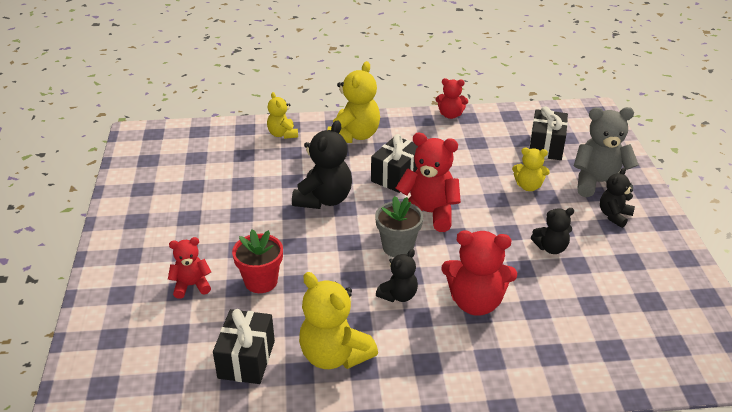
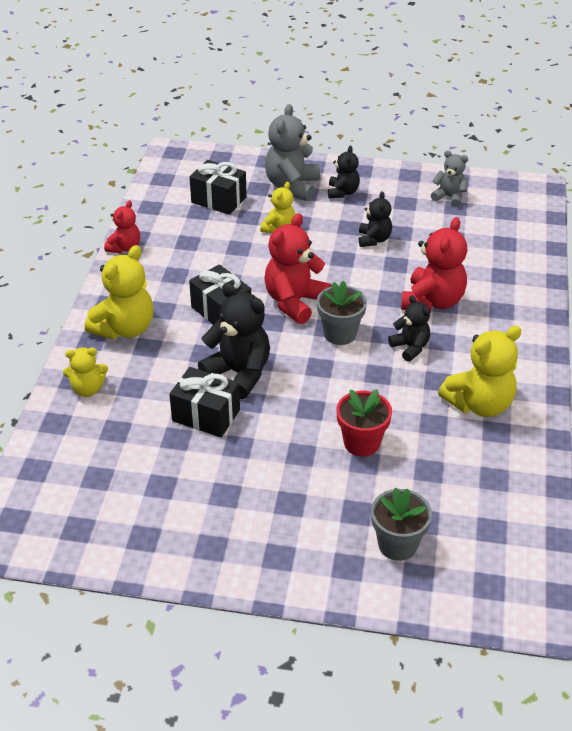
camera: 75 degrees left, 5 degrees up
red teddy bear [168,237,211,299] -> none
black gift [213,309,275,384] -> black gift moved to [169,367,240,437]
yellow teddy bear [327,61,380,143] -> yellow teddy bear turned 90 degrees clockwise [85,245,153,339]
black teddy bear [600,168,635,228] -> black teddy bear turned 135 degrees counterclockwise [328,146,360,198]
none -> grey flower pot [371,488,432,561]
none -> grey teddy bear [431,150,468,207]

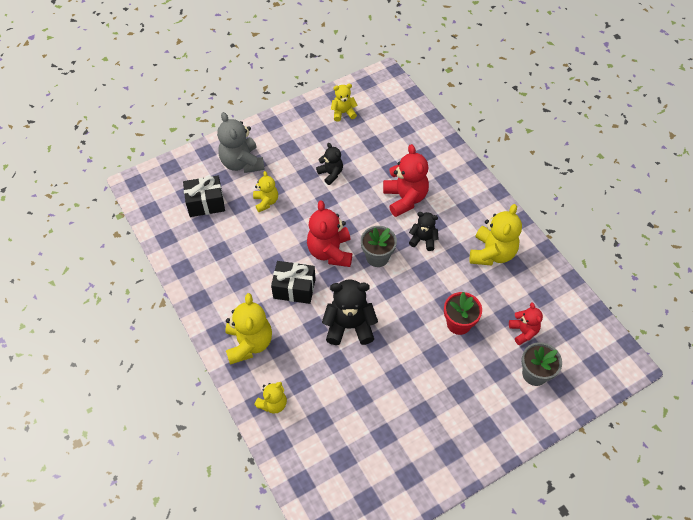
camera: 40 degrees left, 15 degrees up
red teddy bear [104,200,140,253] -> red teddy bear moved to [509,302,543,345]
black gift [169,367,240,437] -> none
black teddy bear [328,146,360,198] -> none
grey teddy bear [431,150,468,207] -> yellow teddy bear [331,84,357,122]

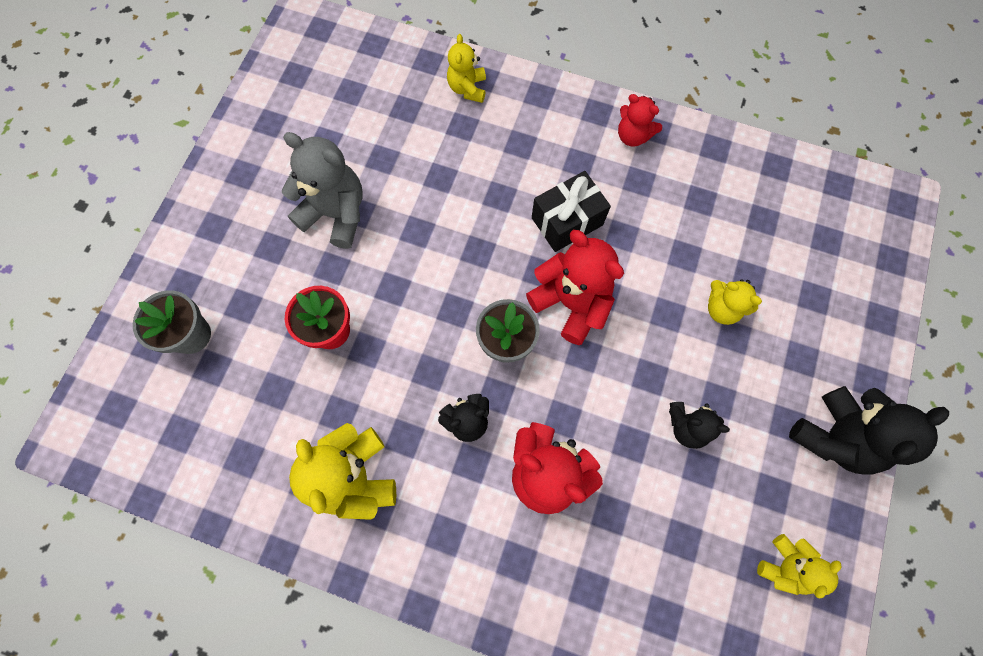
camera: 140 degrees right, 15 degrees up
black gift [183,176,225,217] -> none
grey teddy bear [217,112,265,173] -> grey teddy bear moved to [282,132,362,249]
yellow teddy bear [225,293,272,365] -> none
black teddy bear [322,279,378,345] -> black teddy bear moved to [789,386,949,475]
red teddy bear [509,302,543,345] -> red teddy bear moved to [618,94,662,147]

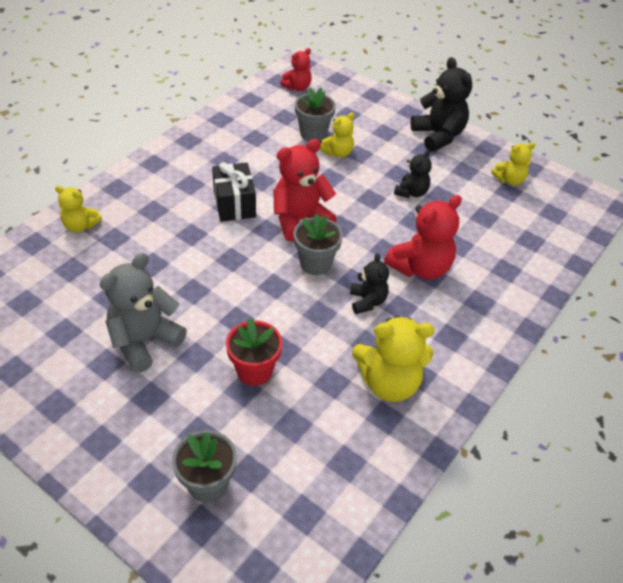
camera: 75 degrees left, 25 degrees down
red teddy bear [618,94,662,147] -> red teddy bear moved to [280,48,312,91]
yellow teddy bear [757,534,841,599] -> yellow teddy bear turned 105 degrees clockwise [491,142,535,186]
none -> grey flower pot [295,88,336,141]

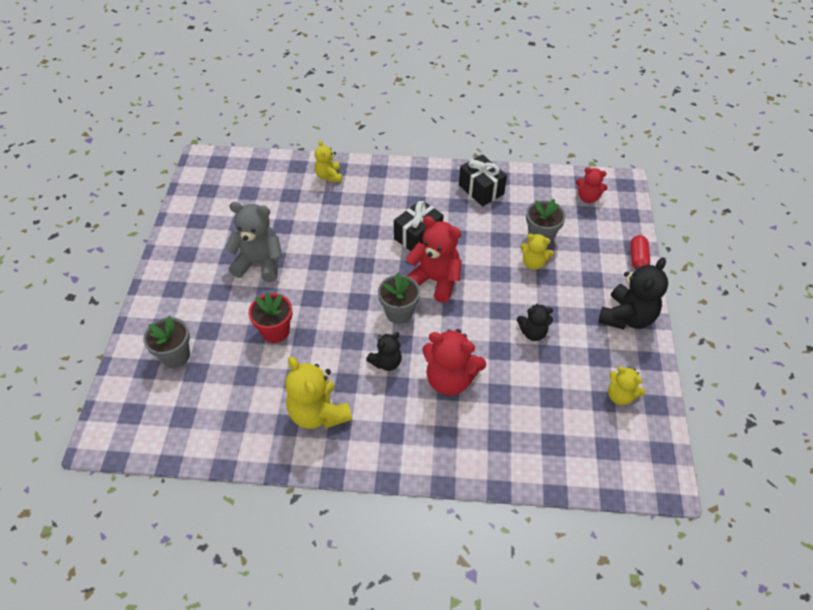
camera: 60 degrees right, 5 degrees up
none -> black gift [459,154,507,206]
none -> red capsule [630,235,650,268]

